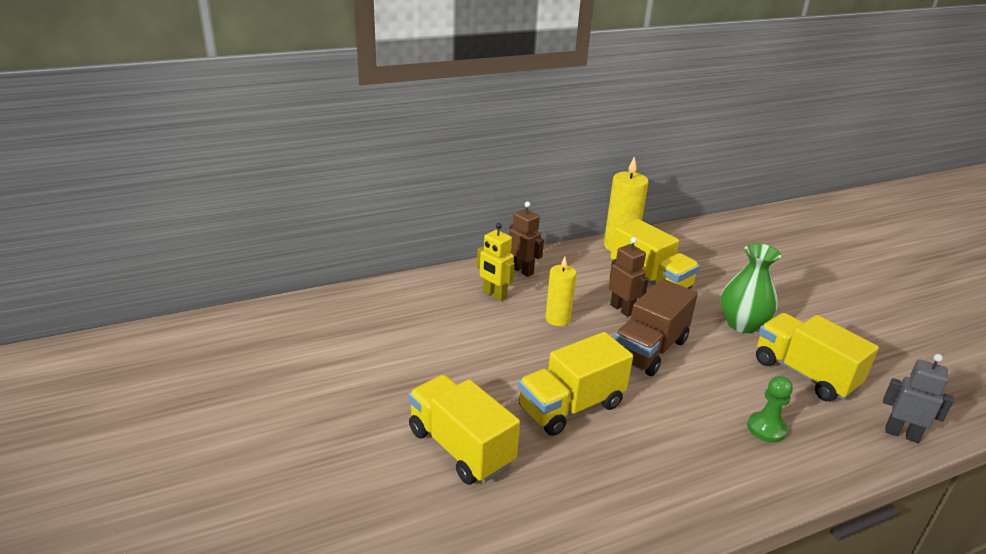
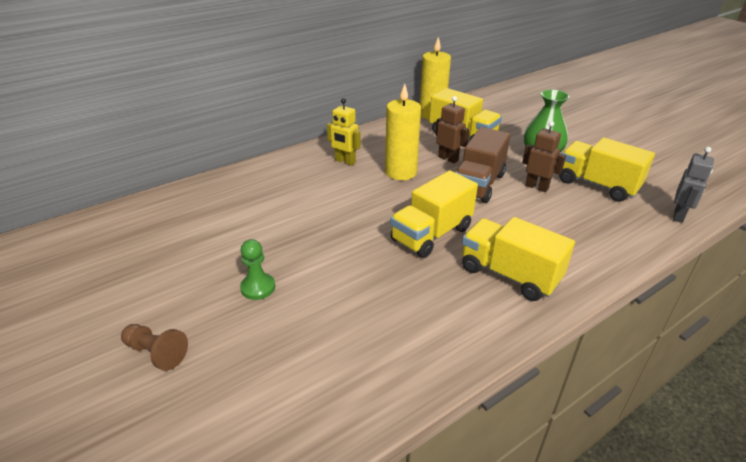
camera: 10 degrees left, 5 degrees up
yellow truck [408,375,520,485] -> yellow truck moved to [462,217,575,301]
brown robot [509,202,544,277] -> brown robot moved to [522,121,566,192]
yellow candle [545,257,577,326] -> yellow candle [385,84,421,180], size x1.55
green pawn [747,376,793,443] -> green pawn moved to [240,239,275,300]
grey robot [883,354,954,443] -> grey robot turned 105 degrees clockwise [673,147,714,223]
none -> brown pawn [121,324,188,371]

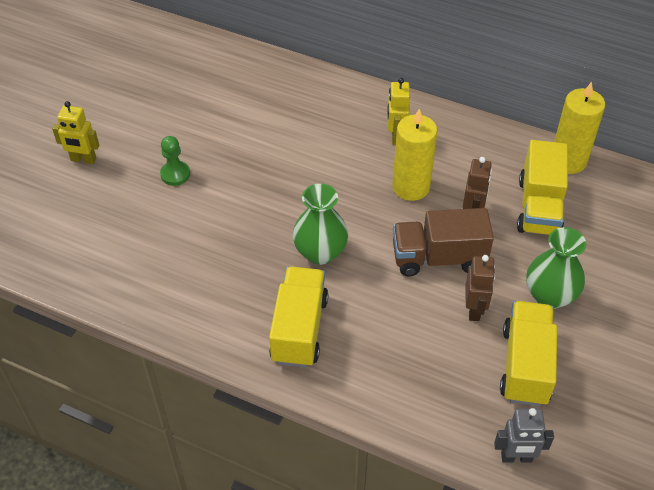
camera: 60 degrees right, 15 degrees up
brown pawn [121,324,188,371] -> yellow robot [52,101,99,164]
yellow truck [390,170,478,258] -> green vase [293,184,348,265]

